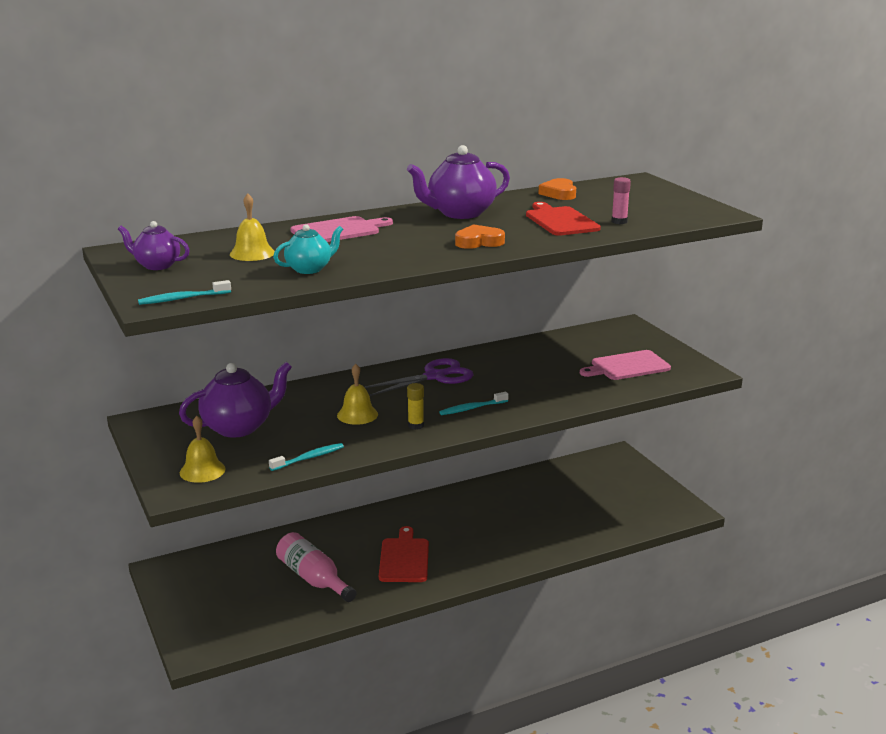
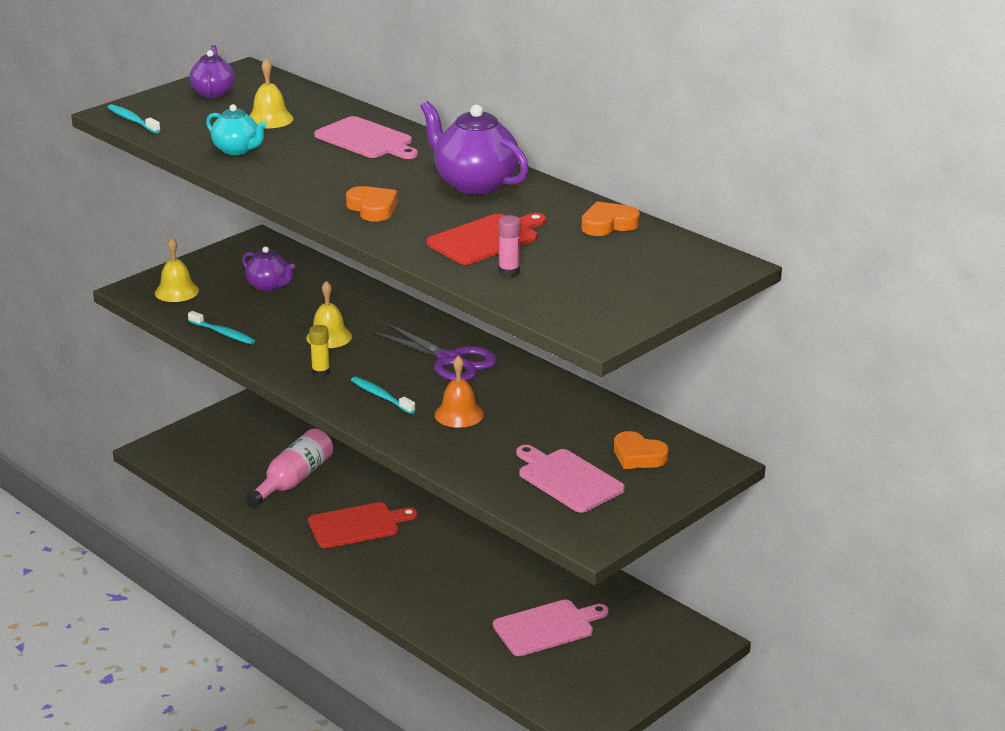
camera: 70 degrees right, 5 degrees up
purple teapot [179,362,292,438] -> purple teapot [242,246,295,292], size x0.59
none -> orange bell [435,355,484,428]
none -> pink cutting board [493,600,609,656]
none -> orange heart [614,431,669,469]

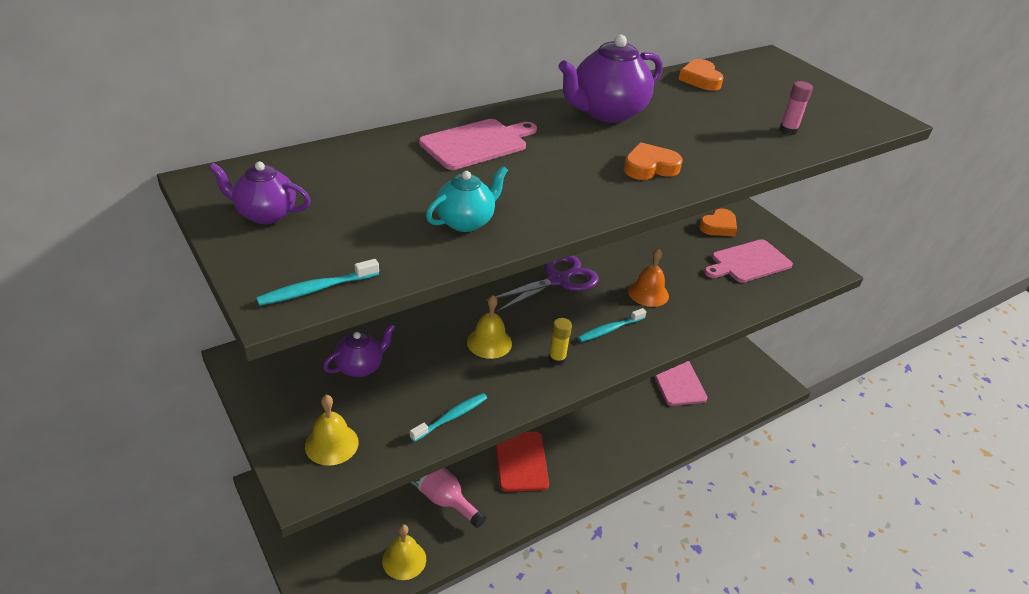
camera: 80 degrees left, 10 degrees up
yellow bell [249,59,293,129] -> yellow bell moved to [382,525,426,580]
red cutting board [427,213,546,265] -> none

